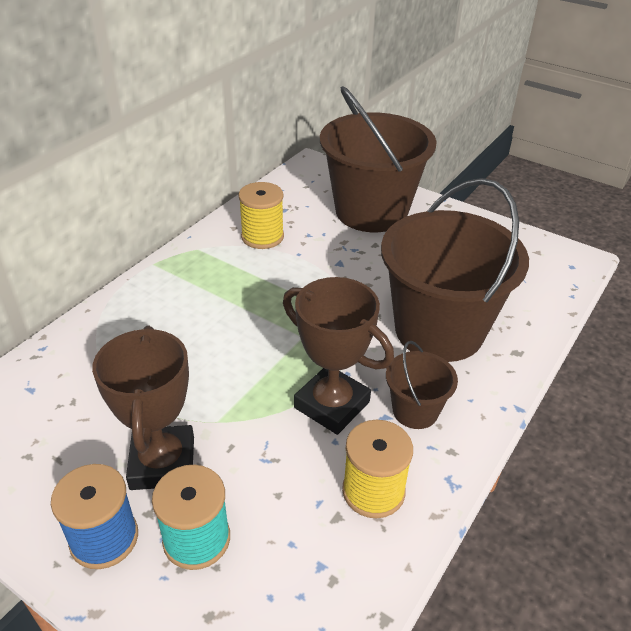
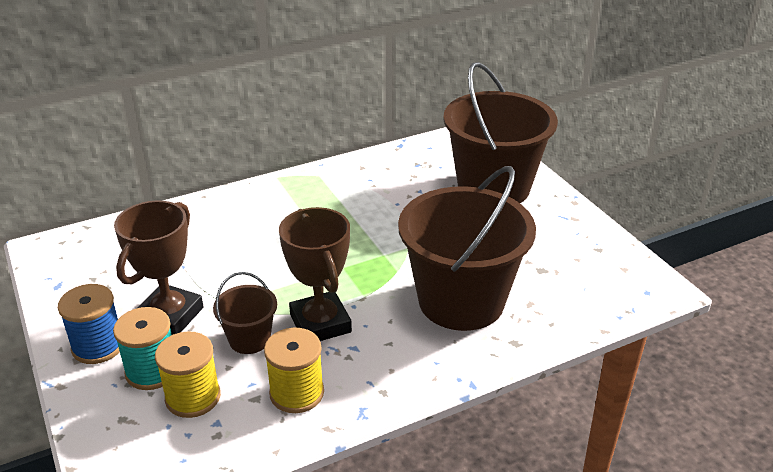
camera: 30 degrees right, 5 degrees down
yellow spool [238,182,284,249] -> yellow spool moved to [155,331,221,418]
brown bucket [386,341,458,429] -> brown bucket moved to [213,272,277,354]

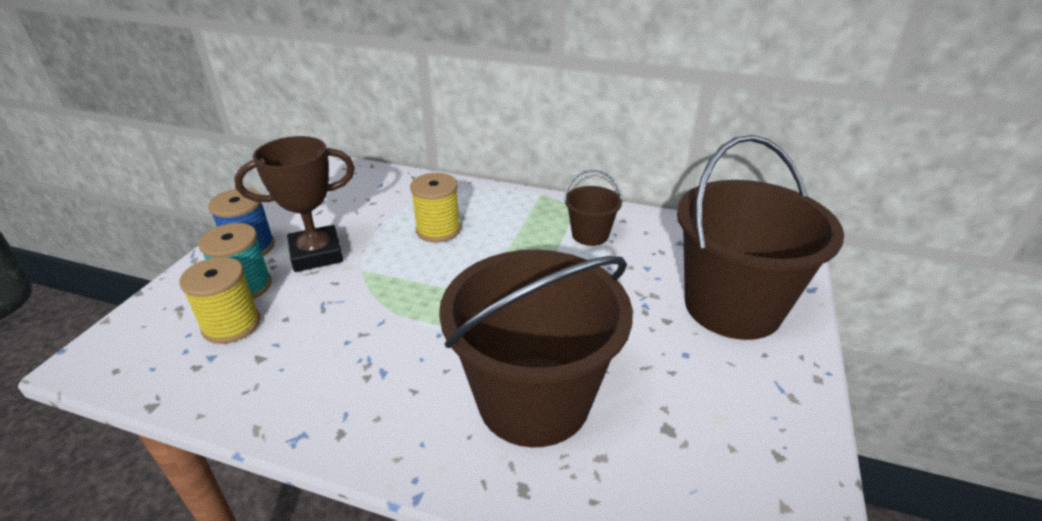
camera: 45 degrees right, 0 degrees up
brown bucket [213,272,277,354] -> brown bucket moved to [564,170,622,246]
yellow spool [264,328,324,413] -> yellow spool moved to [410,173,461,242]
brown trophy [279,207,352,341] -> none

